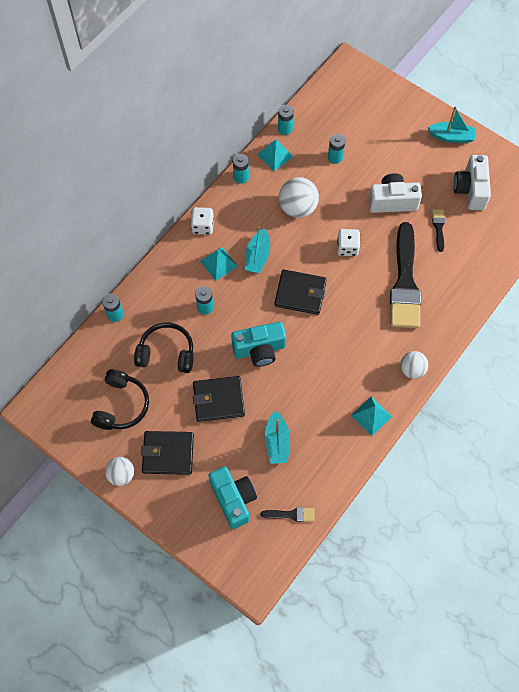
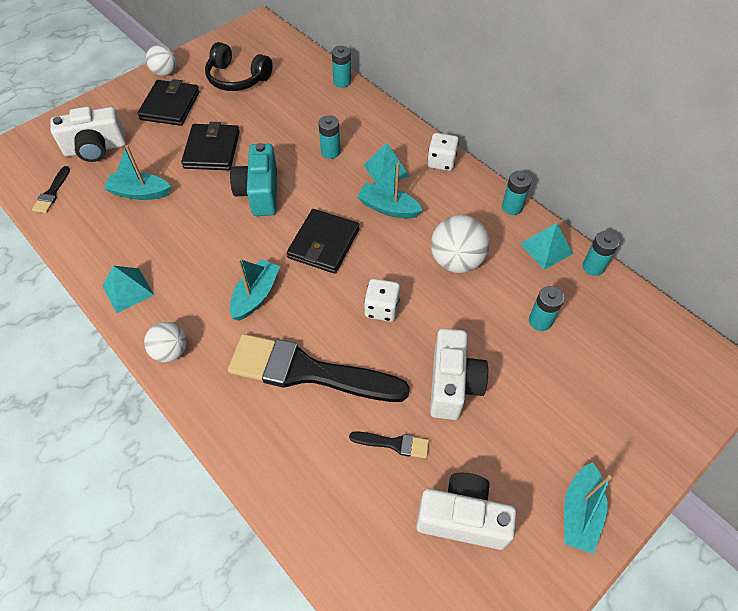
camera: 100 degrees right, 10 degrees down
black headphones [134,322,194,373] -> none
turquoise camera [208,466,257,529] -> white camera [50,106,126,162]
none -> turquoise boat [230,258,280,321]

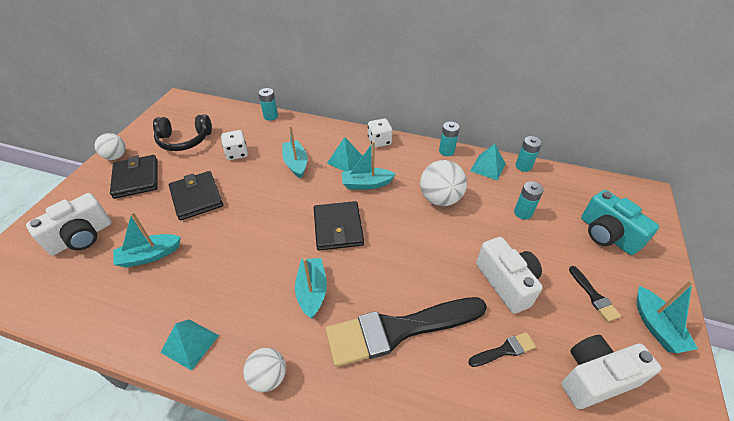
camera: 30 degrees left, 10 degrees down
black brush [32,166,70,213] -> black brush moved to [569,266,621,322]
turquoise camera [230,143,277,216] -> turquoise camera moved to [581,190,659,255]
turquoise battery [318,115,341,159] -> turquoise boat [282,126,308,179]
white dice [364,278,400,322] -> white dice moved to [221,130,248,160]

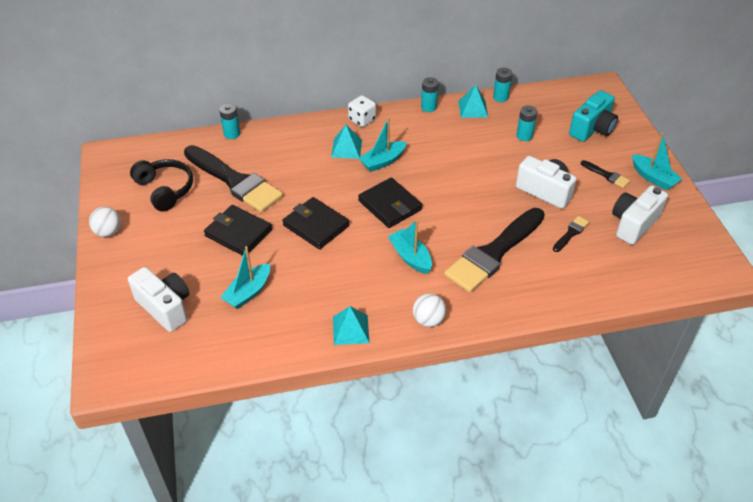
camera: 30 degrees left, 0 degrees up
white camera [26,193,112,255] -> white camera turned 60 degrees counterclockwise [128,267,190,332]
black wallet [110,155,158,199] -> black wallet moved to [282,197,350,249]
black headphones [153,115,212,151] -> black headphones turned 90 degrees counterclockwise [130,159,193,211]
white dice [221,130,248,160] -> black brush [184,145,283,212]
turquoise boat [282,126,308,179] -> none
white ball [420,160,467,206] -> none
turquoise camera [581,190,659,255] -> turquoise camera turned 75 degrees counterclockwise [569,90,618,142]

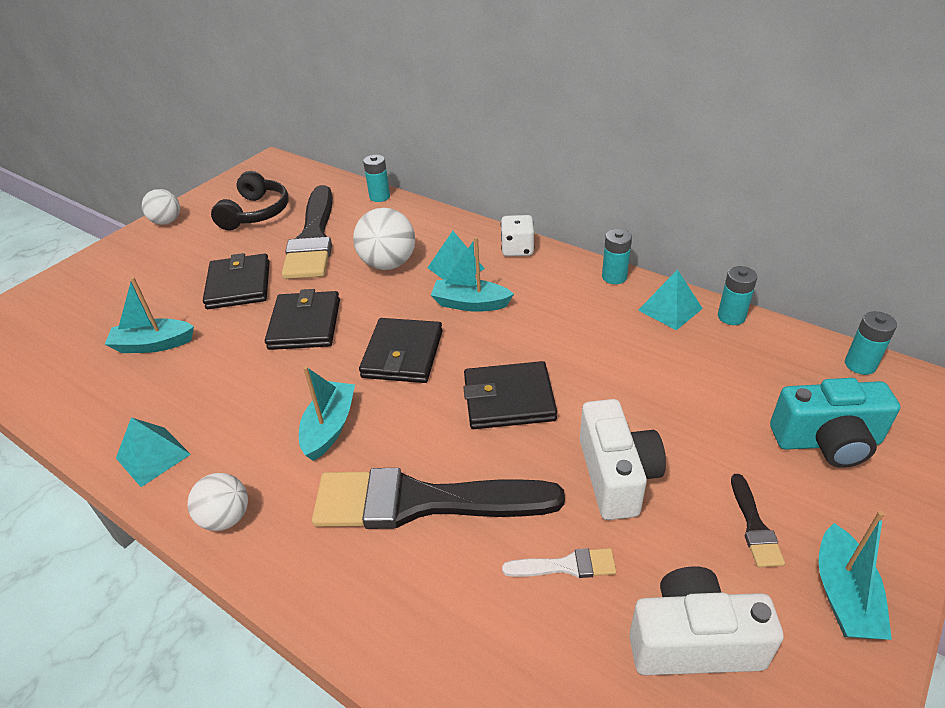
camera: 50 degrees right, 5 degrees down
white camera [128,267,190,332] -> none
turquoise battery [516,105,537,141] -> turquoise battery moved to [845,311,897,375]
black brush [553,216,589,252] -> white brush [502,548,616,578]
none -> white ball [353,208,415,270]
none -> black wallet [463,361,557,429]

